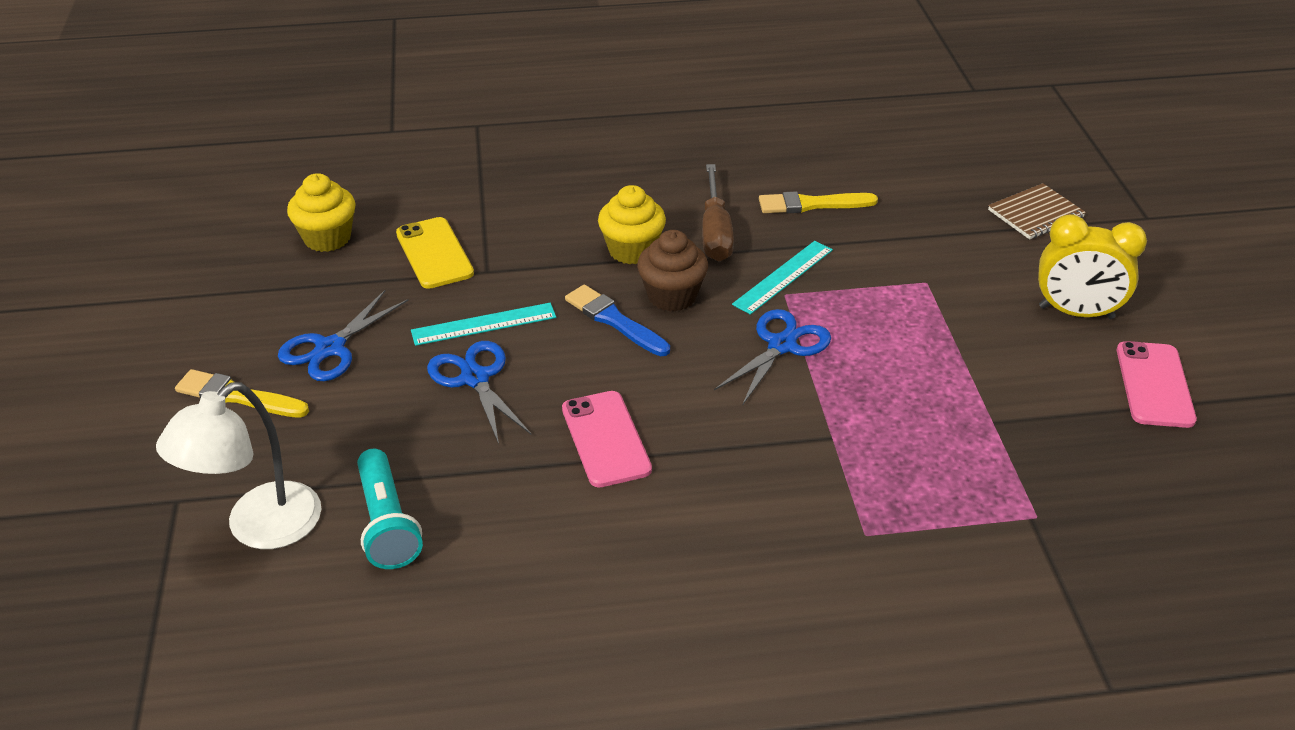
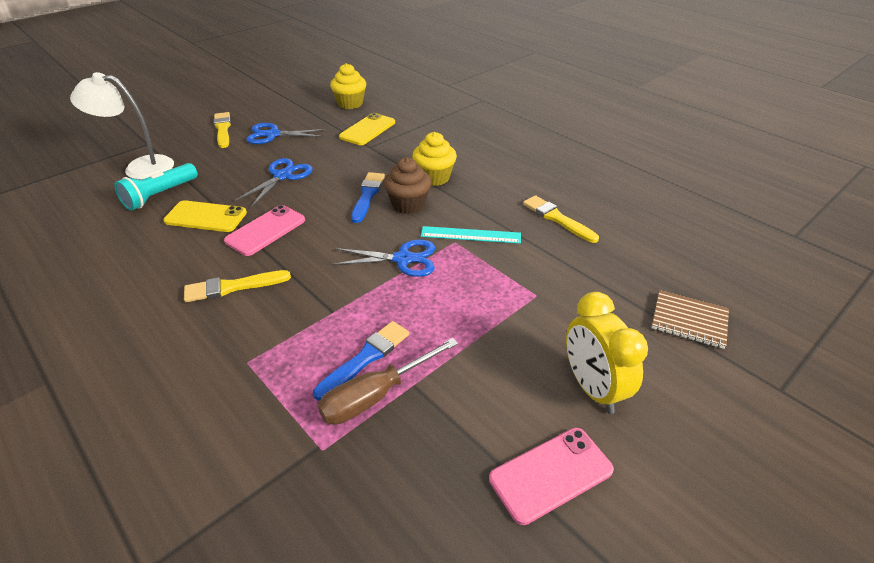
camera: 55 degrees right, 0 degrees up
turquoise ruler [411,303,556,346] -> none
brown screwdriver [702,164,734,261] -> brown screwdriver moved to [318,338,458,425]
none -> yellow phone [163,200,247,232]
none -> yellow brush [184,270,291,302]
none -> blue brush [313,321,409,400]

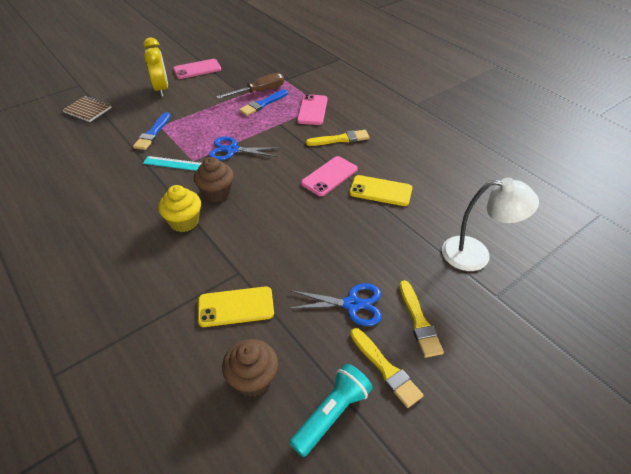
camera: 175 degrees left, 5 degrees up
turquoise flashlight [114,163,198,211] -> turquoise flashlight moved to [289,364,372,457]
blue scissors [235,158,313,207] -> none
yellow cupcake [330,63,366,109] -> brown cupcake [222,339,278,397]
yellow phone [339,113,395,145] -> yellow phone turned 45 degrees clockwise [198,286,274,327]
blue brush [351,172,385,223] -> blue brush moved to [133,112,171,150]
yellow brush [523,195,599,243] -> yellow brush moved to [350,328,424,408]
none -> pink phone [297,94,327,125]

